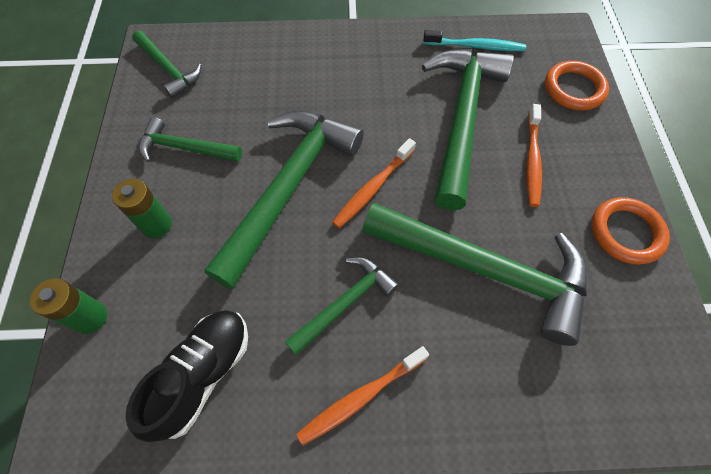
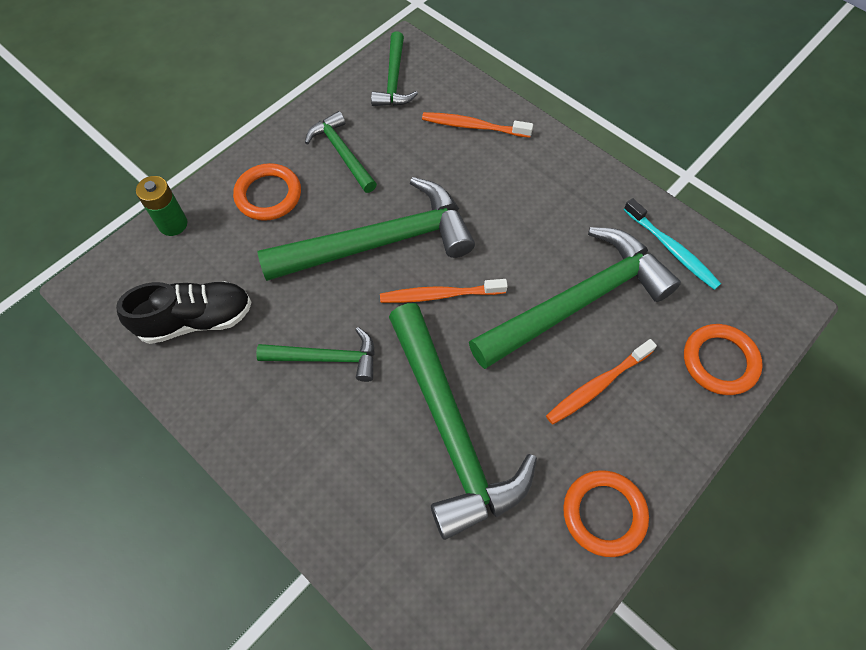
camera: 45 degrees right, 0 degrees up
green battery [112,178,172,238] -> orange ring [233,163,301,221]
orange toothbrush [296,346,429,445] -> orange toothbrush moved to [422,112,533,138]

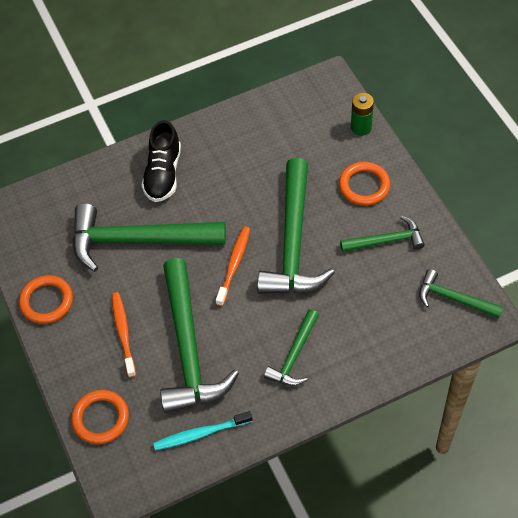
camera: 115 degrees right, 5 degrees down
black shoe [116,281,251,344] -> black shoe moved to [141,120,181,202]
green hammer [256,327,375,382] -> green hammer moved to [264,309,319,386]
orange toothbrush [422,112,533,138] -> none

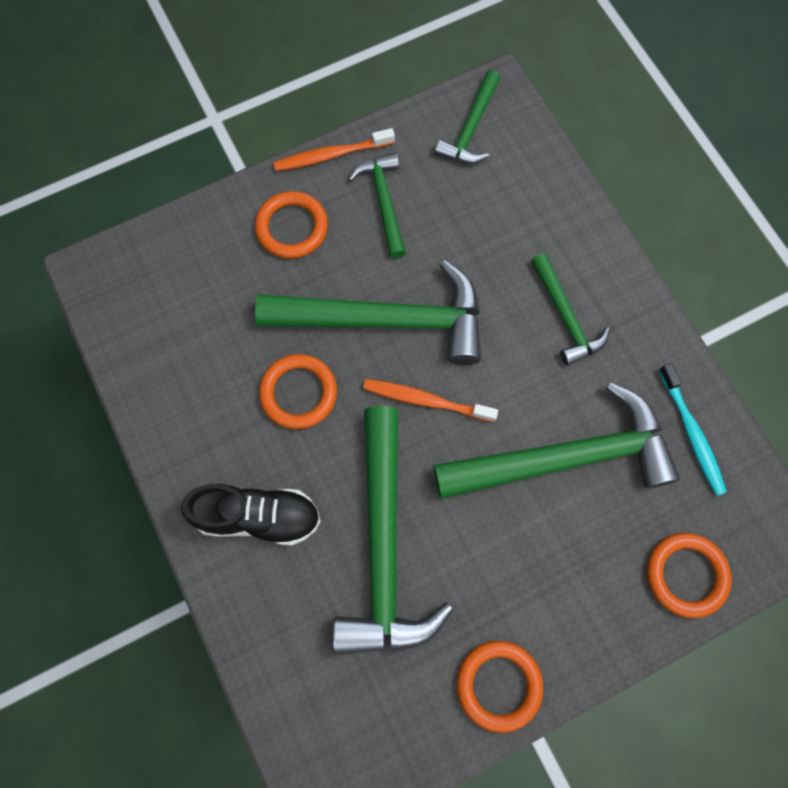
camera: 95 degrees left, 15 degrees up
orange toothbrush [112,292,136,378] -> orange toothbrush moved to [273,128,395,171]
green hammer [264,309,319,386] -> green hammer turned 45 degrees clockwise [531,253,610,366]
green battery [351,93,374,136] -> none
none -> orange ring [259,354,337,429]

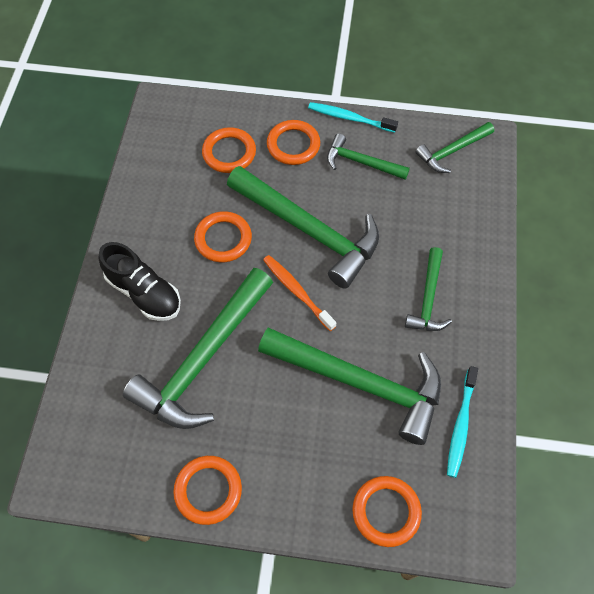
camera: 35 degrees right, 10 degrees down
orange toothbrush [273,128,395,171] -> turquoise toothbrush [308,102,398,133]
green hammer [348,153,406,259] -> green hammer turned 90 degrees counterclockwise [327,133,410,180]
none -> orange ring [202,127,256,173]

